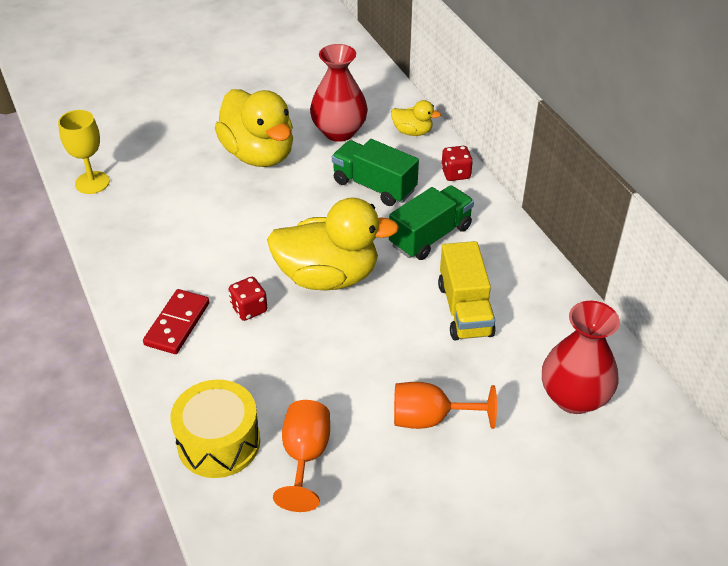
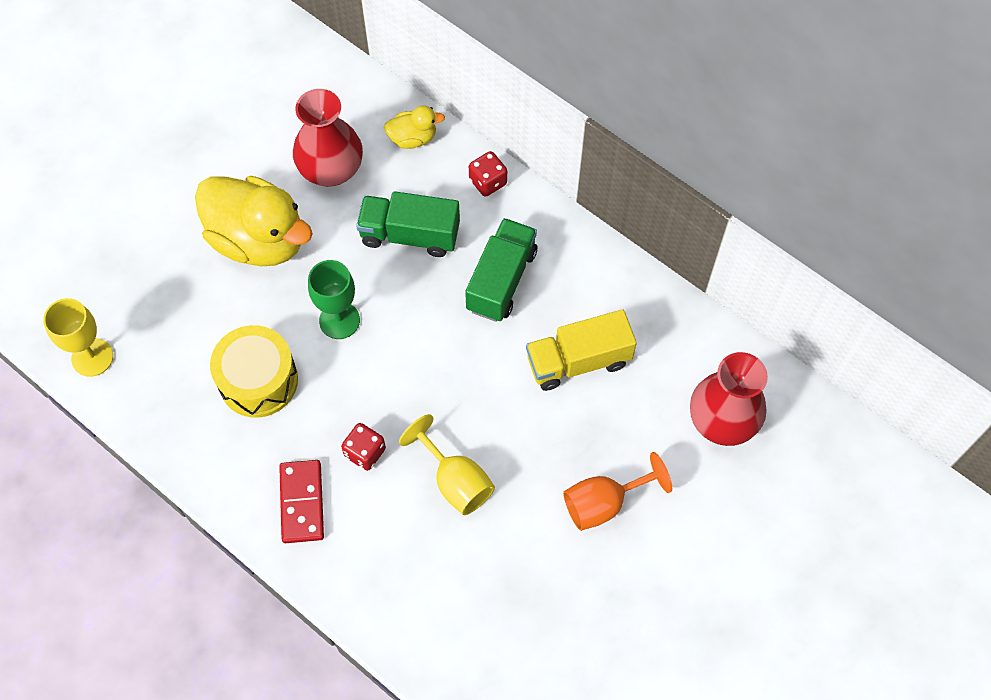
camera: 25 degrees left, 20 degrees up
yellow drum [171,380,260,478] -> yellow drum moved to [210,325,298,418]
yellow duck [267,197,399,291] -> none
orange goblet [273,400,330,512] -> none
yellow truck [438,241,496,340] -> yellow truck turned 105 degrees clockwise [526,309,637,391]
none -> green goblet [308,260,360,339]
none -> yellow goblet [399,414,495,515]

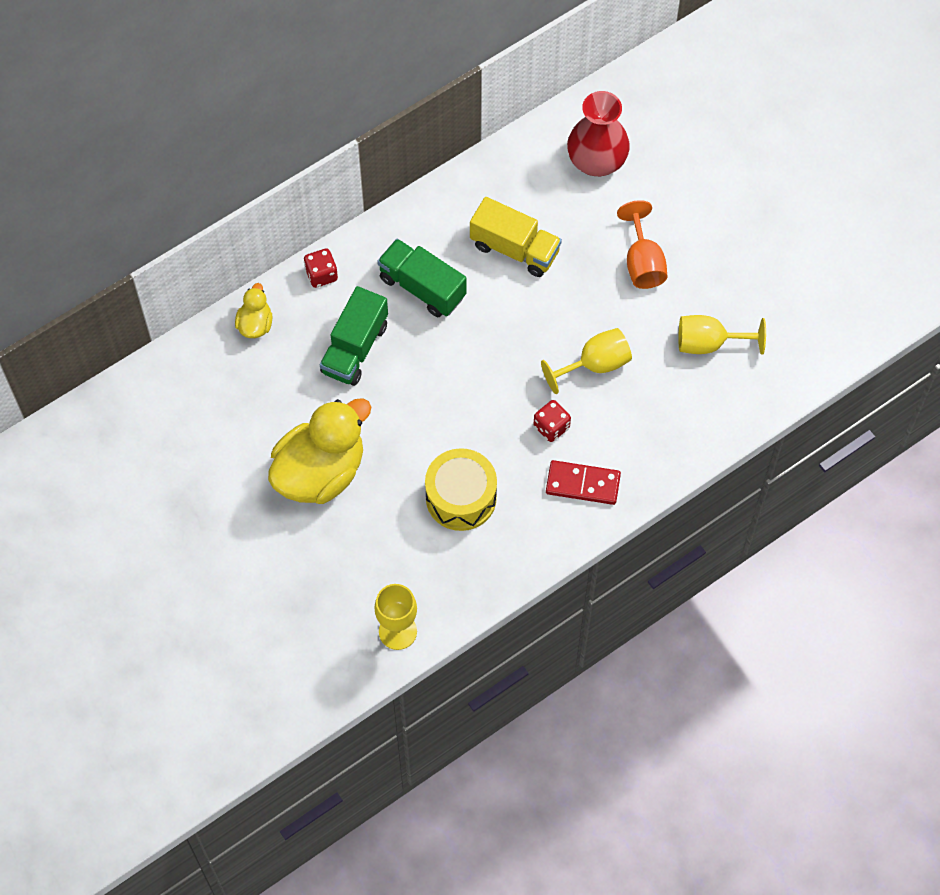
camera: 75 degrees left, 0 degrees up
red vase [293,89,363,187] -> none
green goblet [308,260,360,339] -> none
yellow truck [526,309,637,391] -> yellow truck turned 60 degrees counterclockwise [470,197,562,277]
none -> yellow goblet [678,315,766,355]

